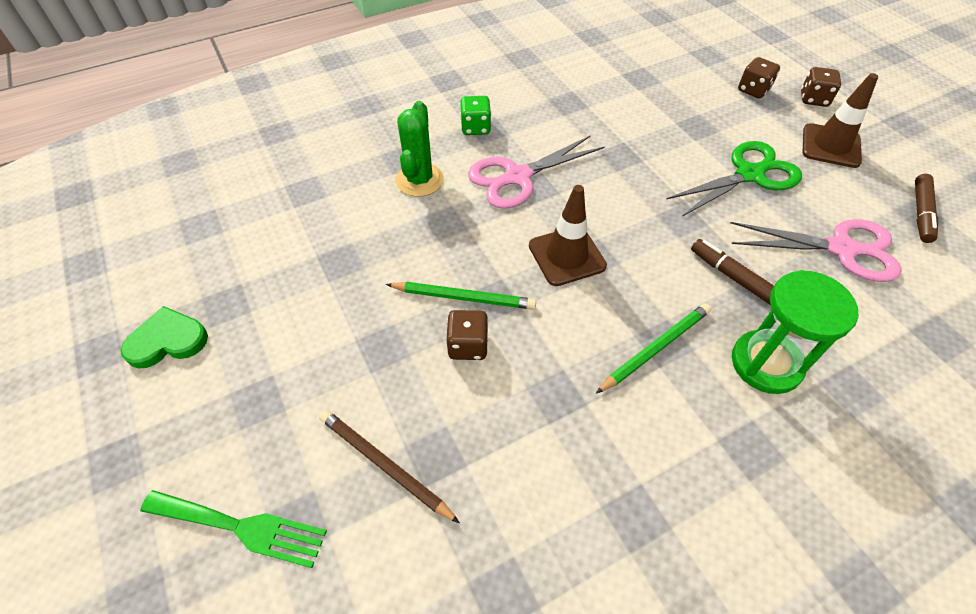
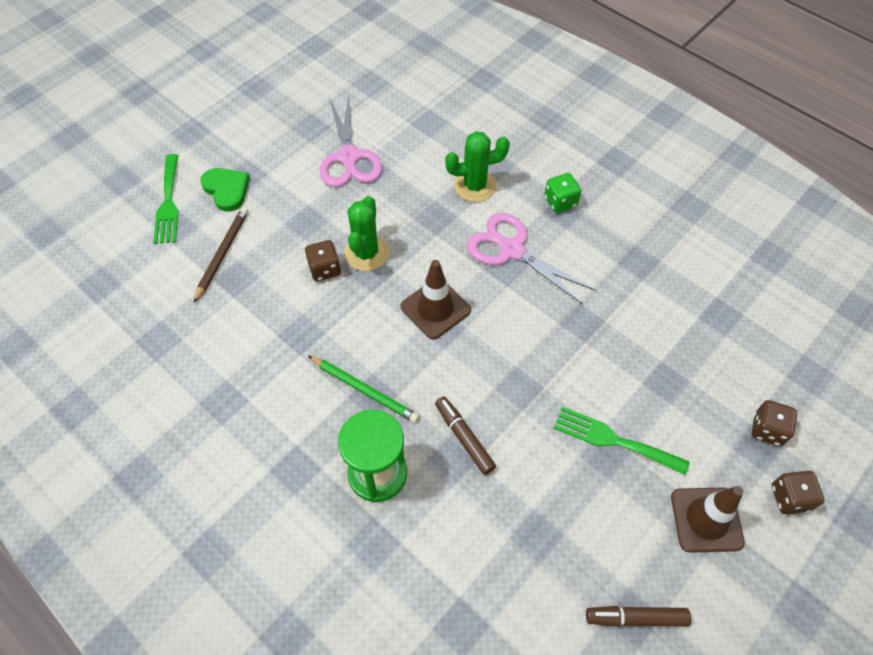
camera: 70 degrees right, 5 degrees up
green heart [121,306,208,369] -> green heart moved to [200,168,250,212]
green pencil [386,282,536,309] -> green cactus [344,196,389,271]
green scissors [666,141,802,217] -> green fork [554,407,690,475]
brown marker [691,239,774,305] -> brown marker turned 60 degrees counterclockwise [435,396,496,475]
pink scissors [731,219,902,282] -> pink scissors moved to [320,95,382,187]

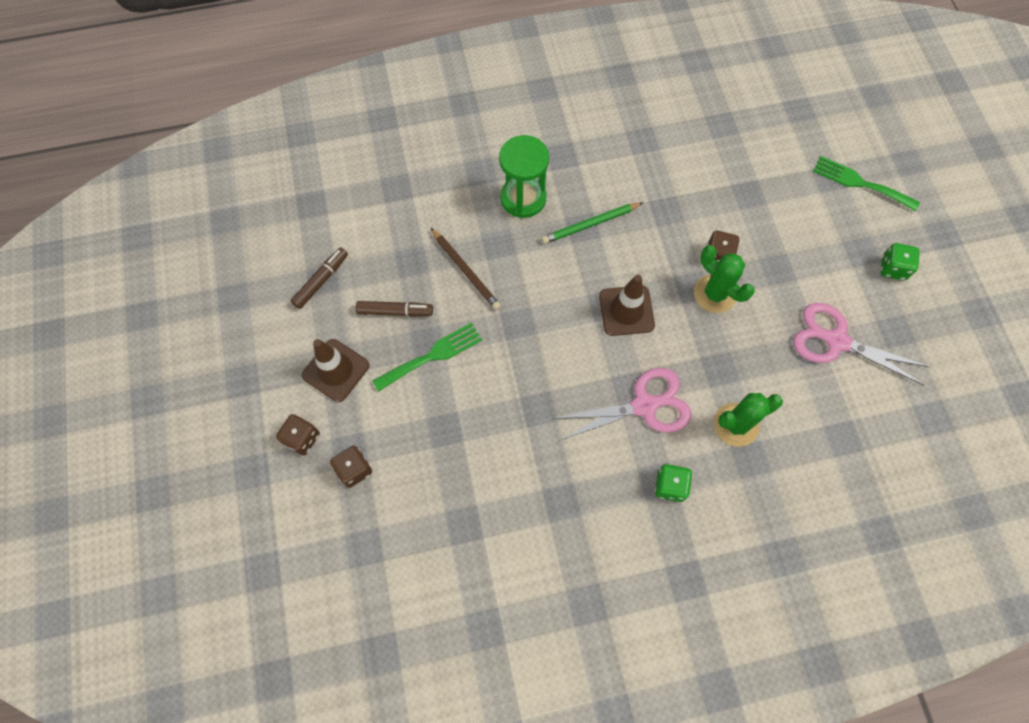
camera: 125 degrees right, 10 degrees up
brown pencil [193,207,248,303] -> brown pencil moved to [430,227,501,310]
green heart [200,168,250,212] -> none
brown marker [435,396,496,475] -> brown marker moved to [356,301,433,317]
green cactus [445,131,510,202] -> green cactus turned 45 degrees clockwise [714,393,783,447]
none -> green dice [881,243,920,281]

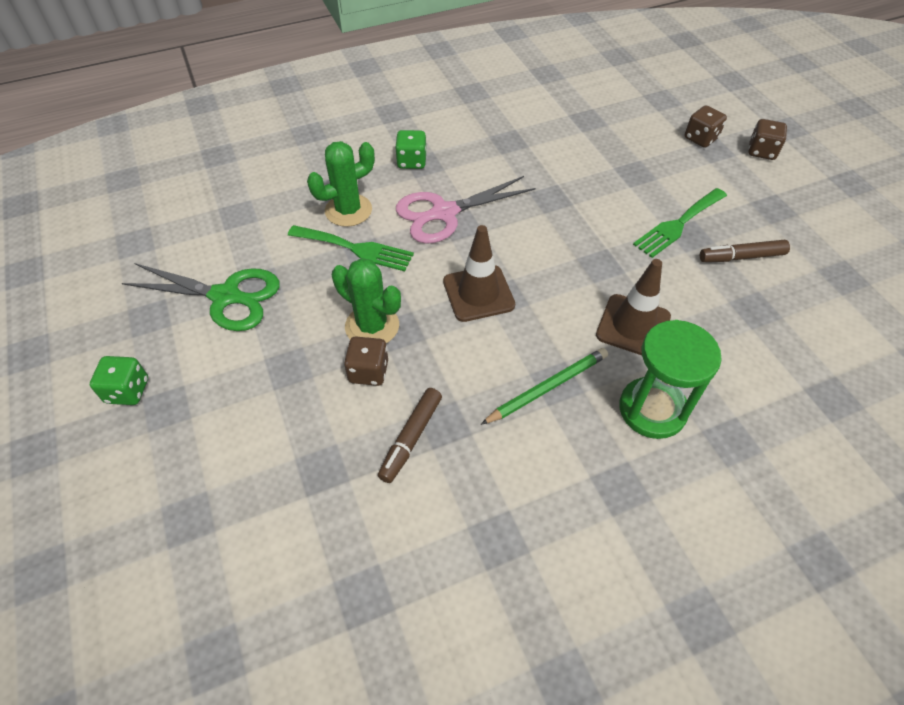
camera: 170 degrees right, 15 degrees down
brown marker [291,247,348,309] -> brown marker moved to [378,388,442,483]
brown traffic cone [302,339,370,402] -> brown traffic cone moved to [596,259,671,355]
brown pencil [430,227,501,310] -> none
pink scissors [793,303,930,386] -> green scissors [122,263,280,331]
green fork [813,156,920,211] -> green fork moved to [288,225,414,271]

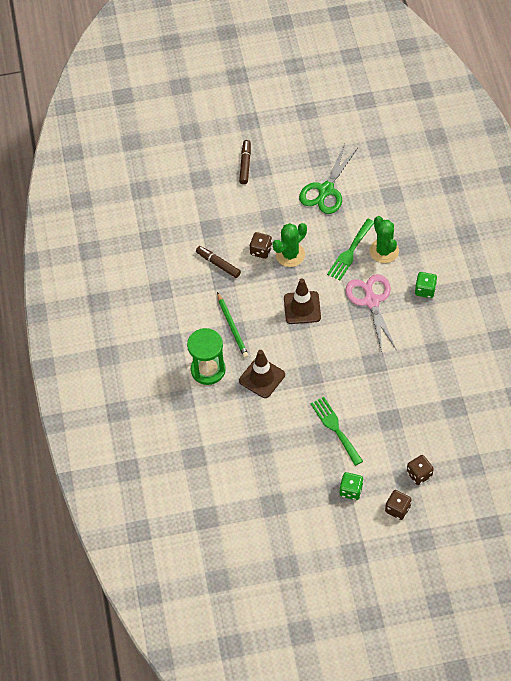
camera: 105 degrees right, 5 degrees up
green dice [90,356,148,405] -> green dice moved to [339,472,363,500]
brown marker [700,240,790,262] -> brown marker moved to [239,140,251,184]

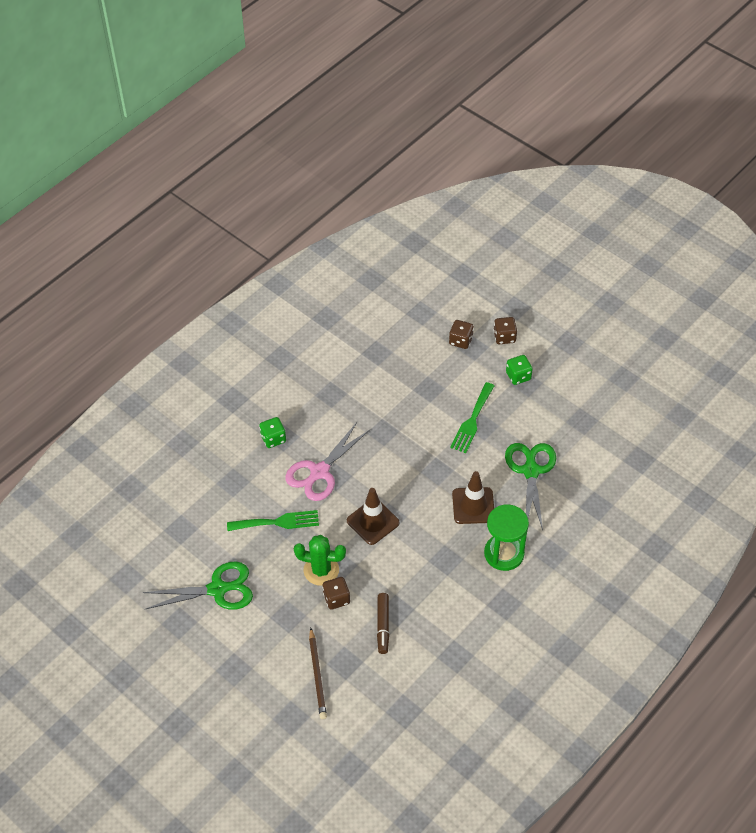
camera: 130 degrees left, 5 degrees down
green pencil [217,292,249,358] -> none
brown marker [239,140,251,184] -> none
green cactus [369,216,399,263] -> none
none -> brown pencil [309,628,327,719]
none -> green scissors [505,443,556,530]

